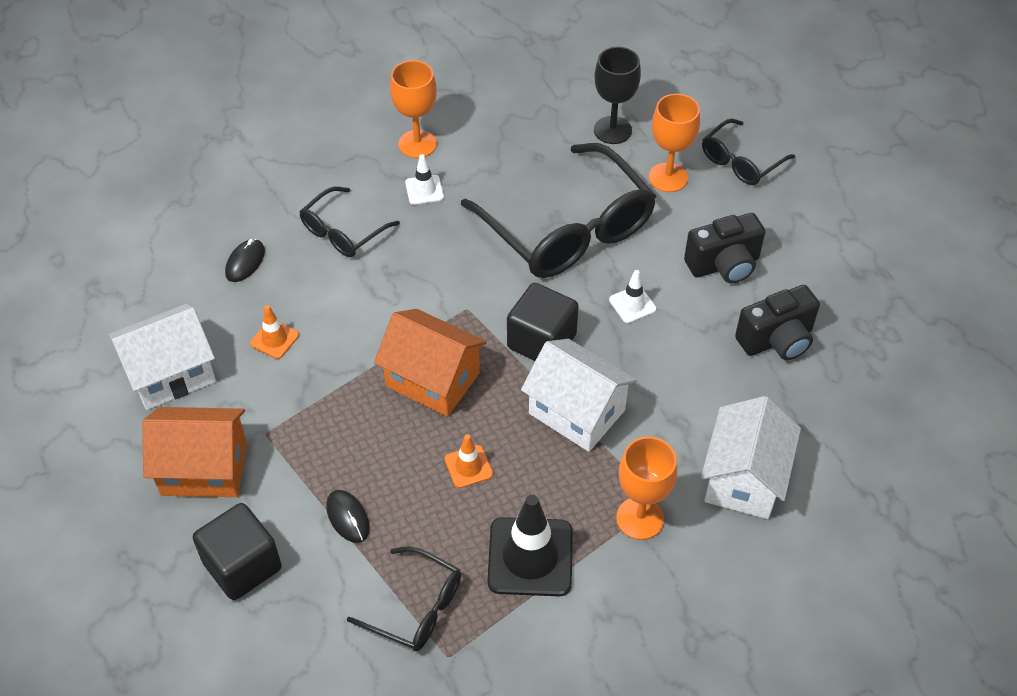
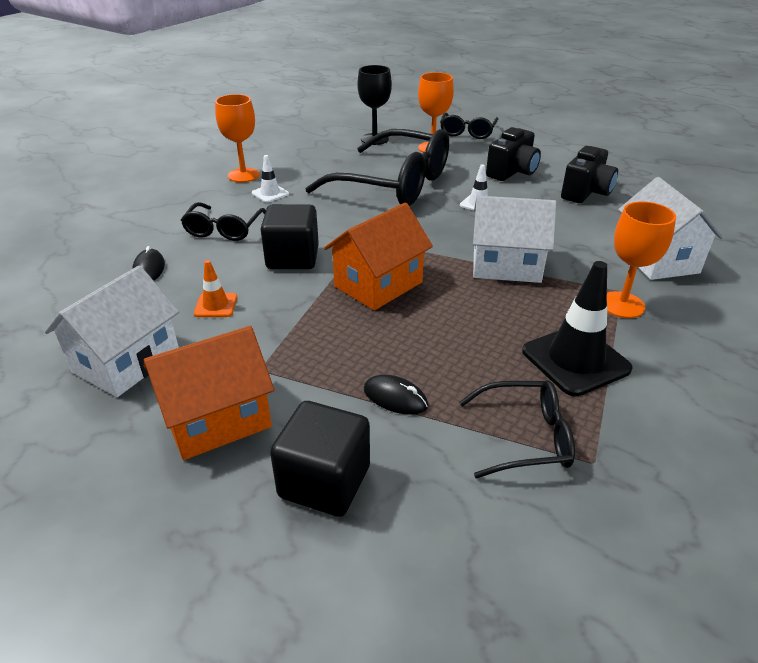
camera: 30 degrees left, 15 degrees down
orange house [374,309,487,417] -> orange house turned 45 degrees counterclockwise [324,202,433,310]
orange traffic cone [445,434,493,488] -> none
black cube [507,283,579,361] -> black cube moved to [261,204,319,269]

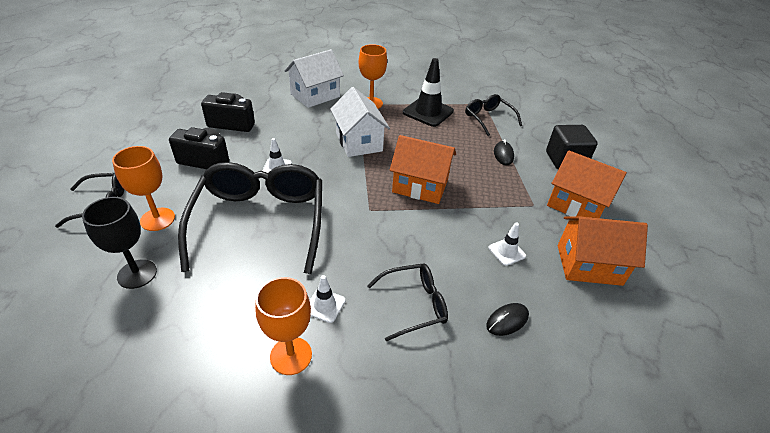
camera: 120 degrees left, 5 degrees up
white house [45,266,179,397] -> orange house [558,216,648,286]
orange traffic cone [194,260,237,317] -> white traffic cone [488,222,526,266]
black cube [261,204,319,269] -> none

